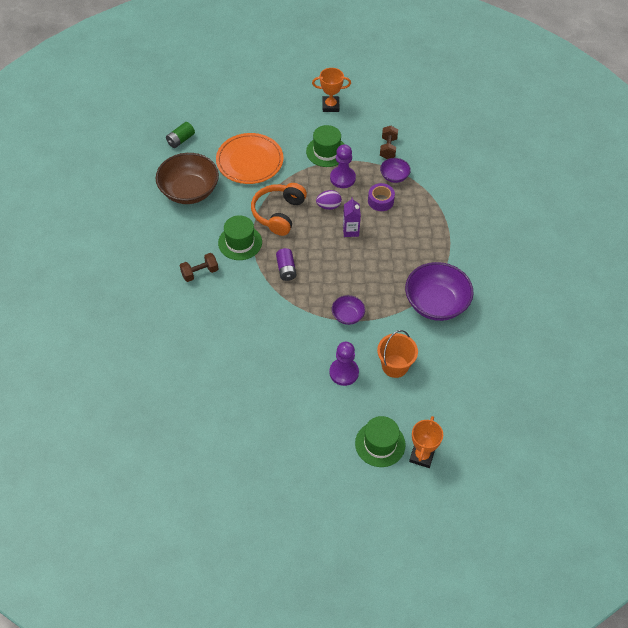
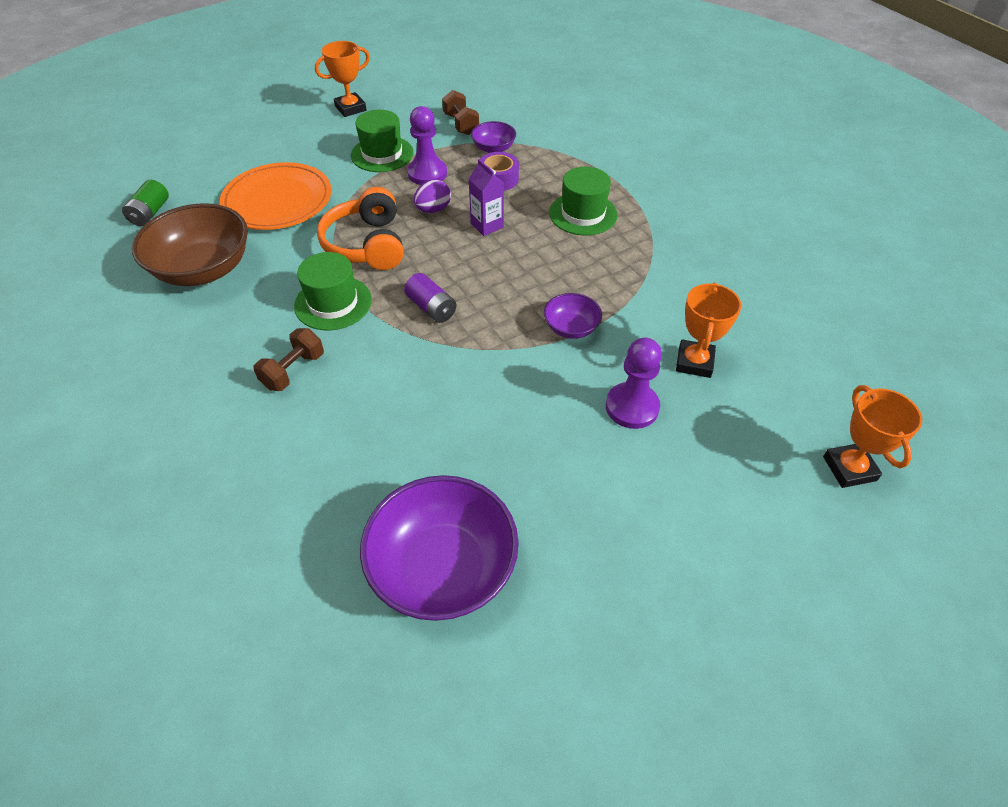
camera: 30 degrees left, 5 degrees down
green hat [355,416,406,467] -> green hat moved to [549,167,618,235]
orange bucket [377,330,418,378] -> orange trophy [676,282,742,378]
purple bowl [405,262,474,321] -> purple bowl moved to [360,475,519,621]

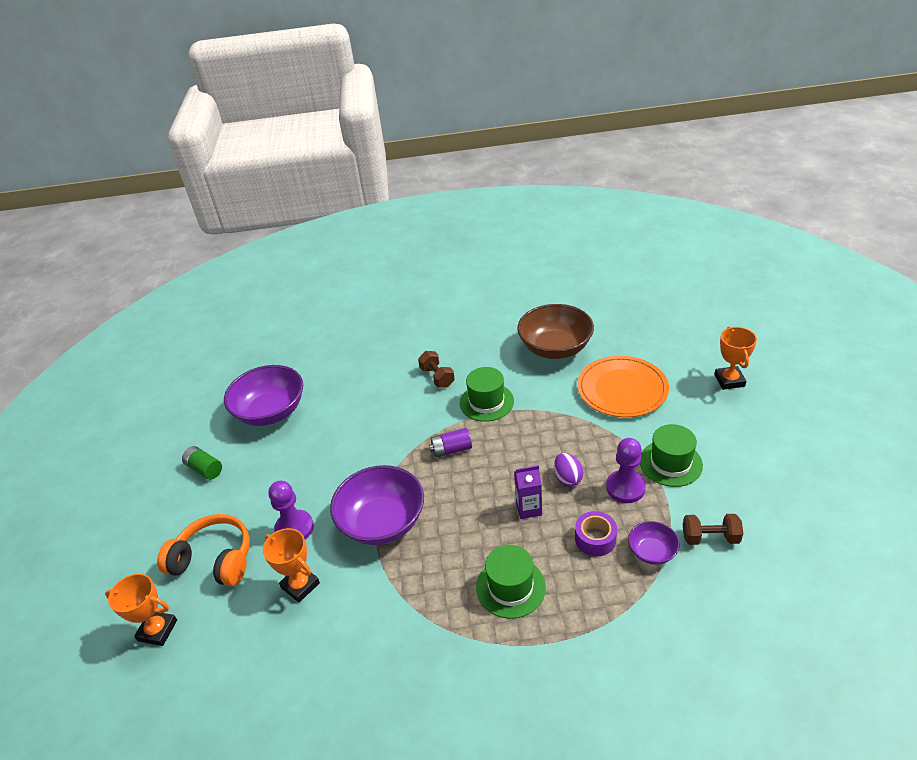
camera: 120 degrees right, 10 degrees down
green battery [122,180,169,226] -> green battery moved to [182,446,222,480]
orange trophy [315,41,370,117] -> orange trophy moved to [714,326,757,390]
orange headphones [317,187,404,270] -> orange headphones moved to [157,514,250,586]
purple bowl [544,293,602,339] -> purple bowl [330,465,424,545], size x2.02

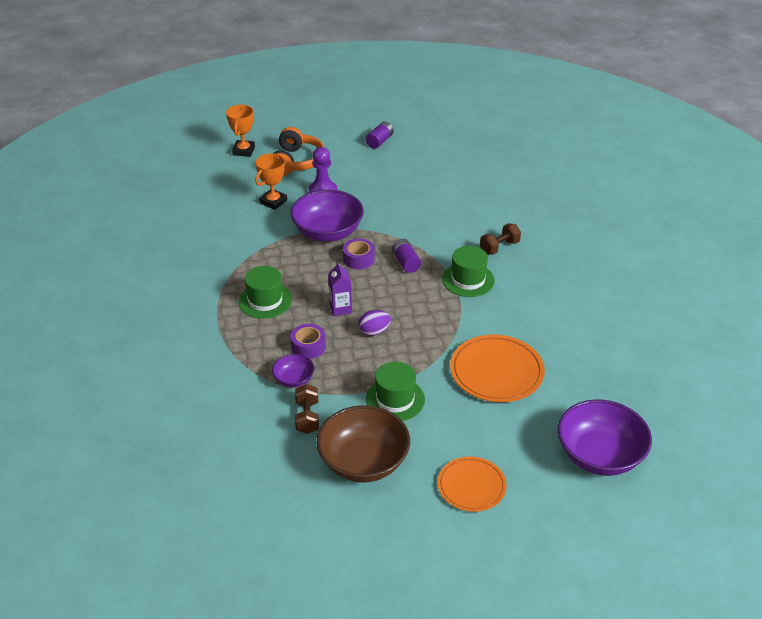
camera: 80 degrees right, 0 degrees up
green battery [182,446,222,480] -> purple battery [366,121,394,149]
purple bowl [224,365,303,426] -> purple bowl moved to [558,399,652,476]
brown bowl [517,304,594,359] -> brown bowl moved to [316,405,410,482]
purple pawn [606,438,646,503] -> none
orange trophy [714,326,757,390] -> none
none -> purple tape [343,238,375,269]
none -> orange plate [438,456,507,512]

